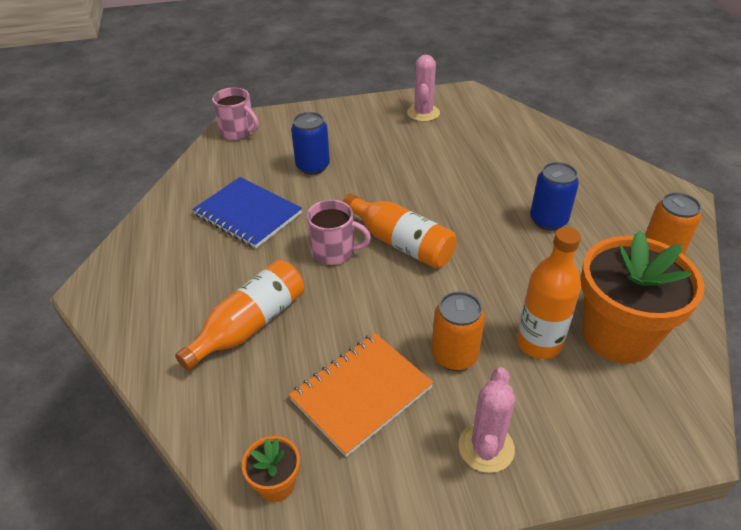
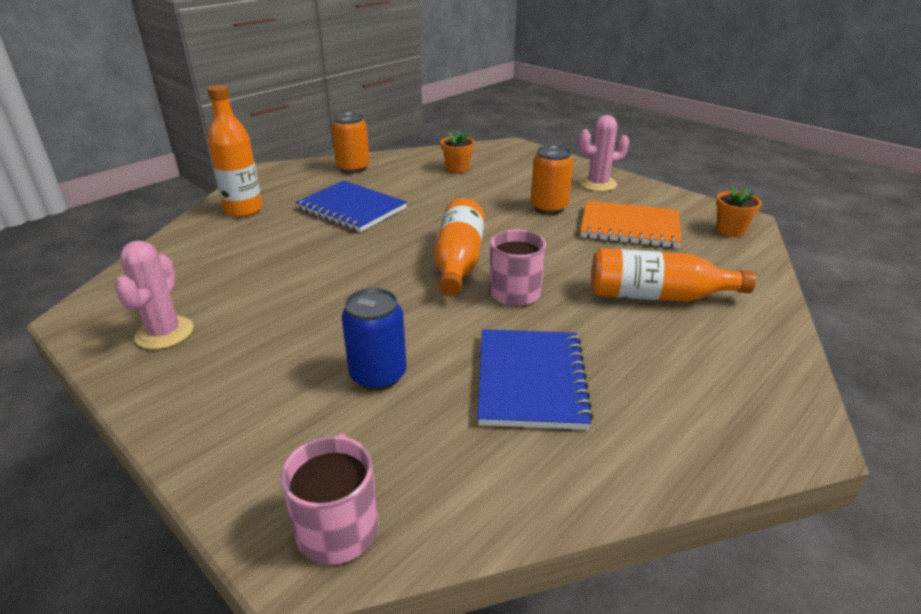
camera: 125 degrees left, 10 degrees down
pink cactus [407,55,440,122] -> pink cactus turned 60 degrees counterclockwise [114,240,193,350]
orange bottle [517,227,581,359] -> orange bottle moved to [207,85,263,217]
blue can [530,162,579,230] -> blue notebook [295,181,407,232]
orange flower pot [581,230,705,363] -> orange flower pot [441,130,475,173], size x0.44

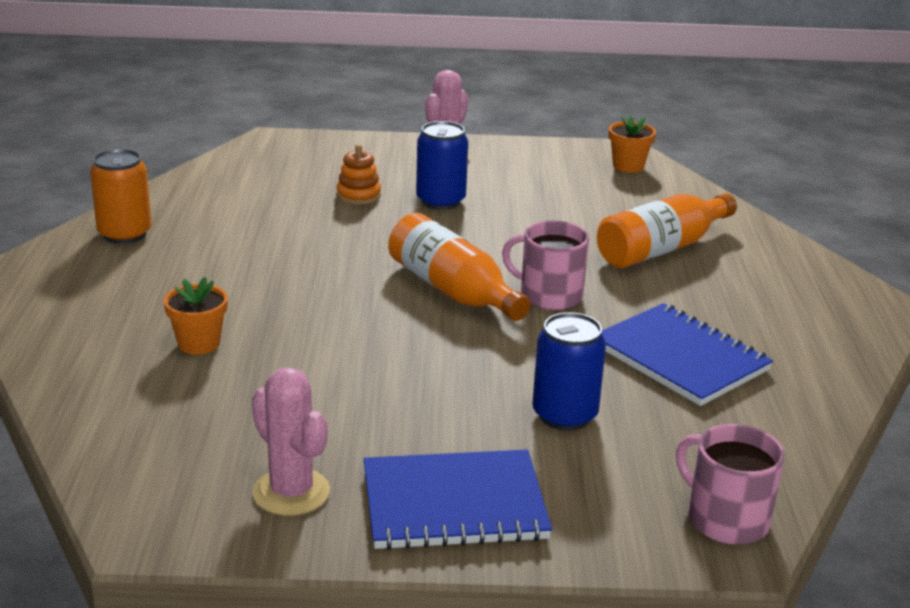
camera: 45 degrees left, 5 degrees down
orange bottle [207,85,263,217] -> none
blue notebook [295,181,407,232] -> blue notebook moved to [364,449,552,550]
orange flower pot [441,130,475,173] -> orange flower pot moved to [164,277,228,355]
orange can [531,145,573,215] -> blue can [416,121,468,210]
orange notebook [580,201,682,248] -> none
none -> orange stacking toy [336,144,381,205]

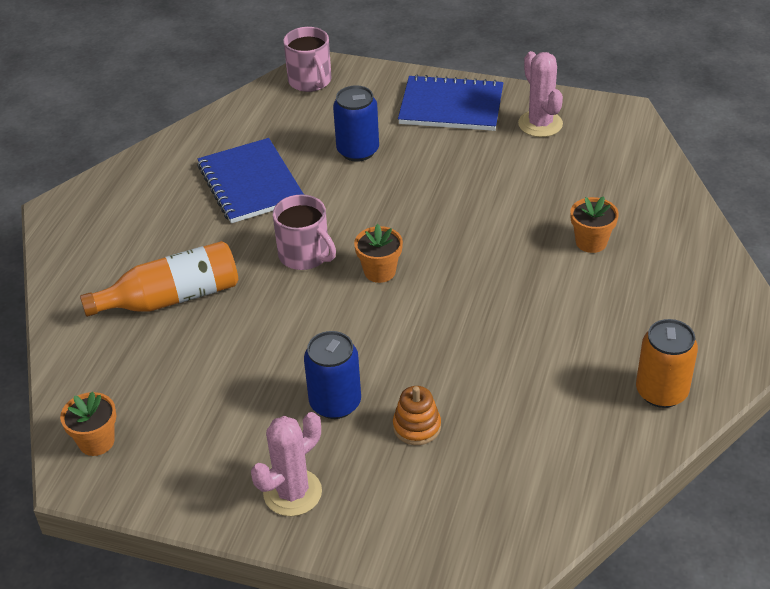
camera: 160 degrees left, 15 degrees up
orange bottle [388,213,531,321] -> orange flower pot [354,224,403,283]

